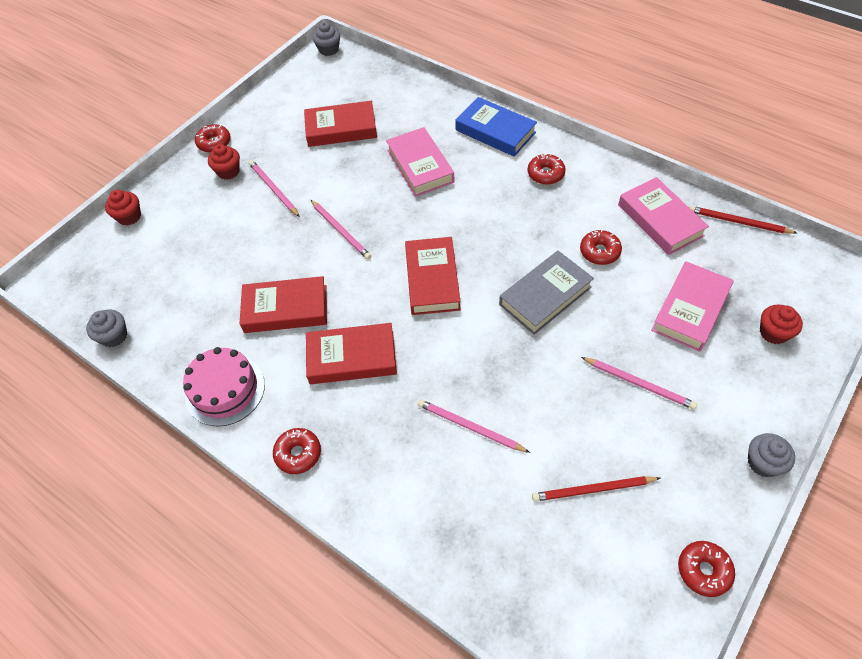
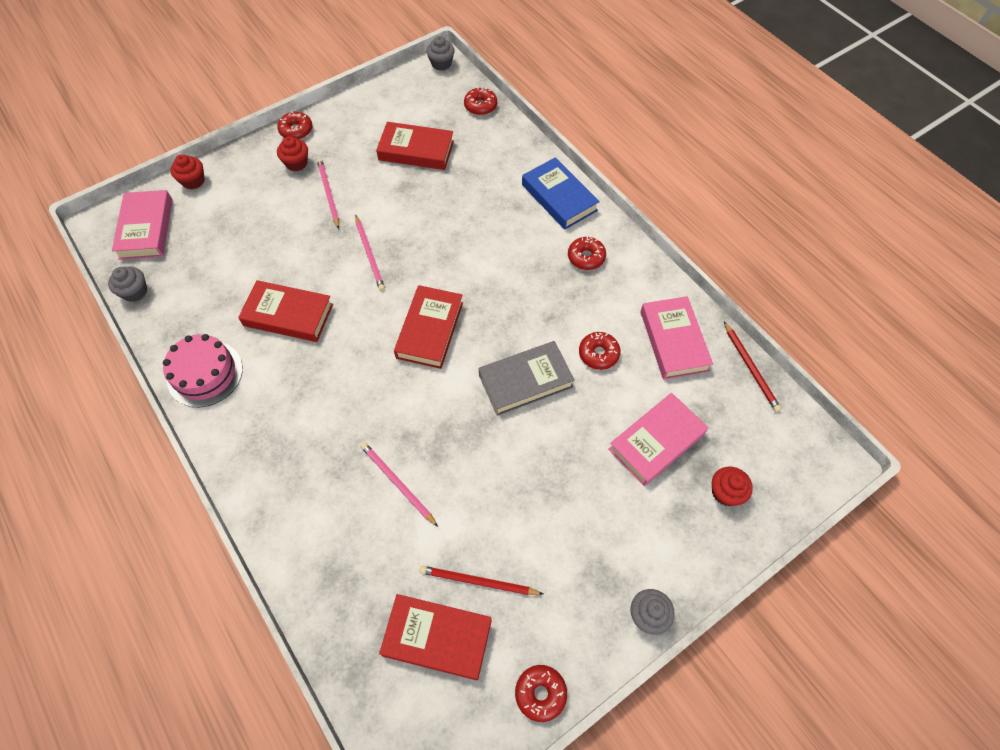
camera: 15 degrees right, 5 degrees up
red donut [273,428,321,474] -> red donut moved to [464,87,497,115]
red book [306,323,397,384] -> red book moved to [379,594,492,680]
pink book [386,127,454,197] -> pink book moved to [112,190,173,260]
pink pencil [581,357,697,410] -> none
red pencil [690,206,797,234] -> red pencil turned 150 degrees counterclockwise [724,322,781,412]

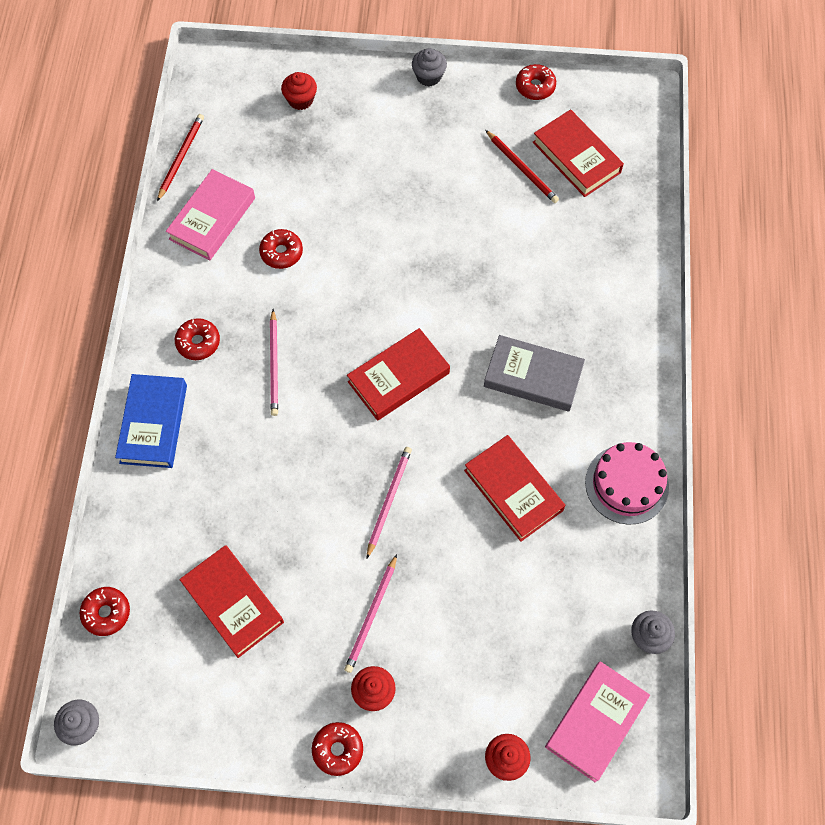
camera: 140 degrees left, 5 degrees up
pink pencil [360,442,438,527] -> pink pencil moved to [270,309,278,416]
grey book [479,341,575,416] -> grey book moved to [484,335,585,412]
pink book [608,393,708,486] -> none

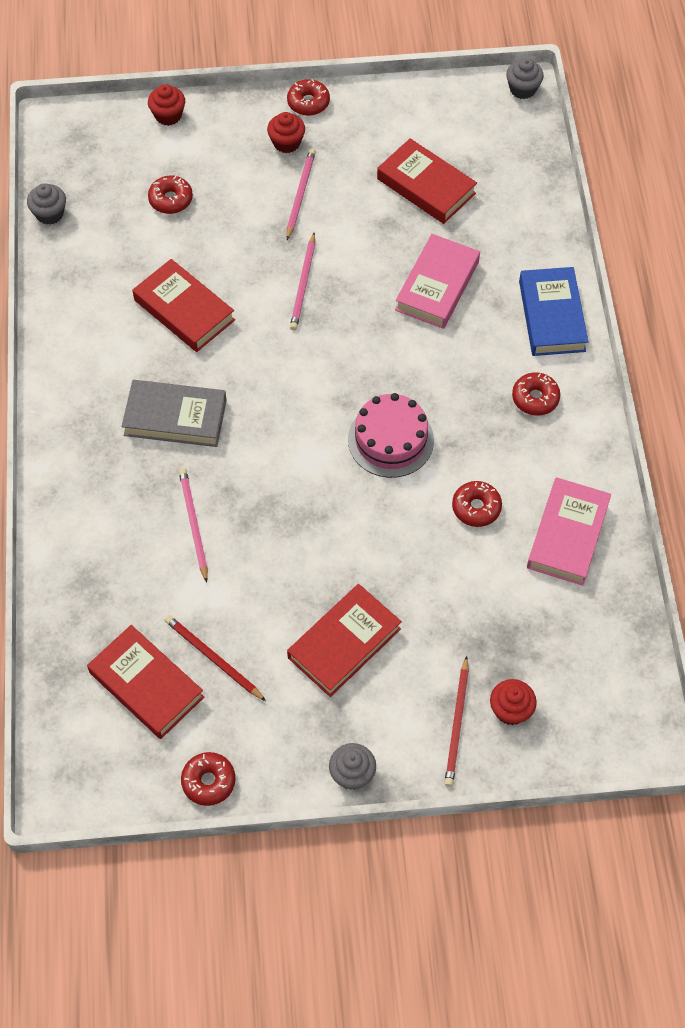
camera: 170 degrees right, 5 degrees down
red donut [79,587,130,636] -> red donut moved to [148,175,193,214]
red pencil [157,114,204,201] -> red pencil moved to [444,656,469,787]
pink pencil [270,309,278,416] -> pink pencil moved to [179,468,208,583]
red book [347,328,450,421] -> red book moved to [287,584,402,697]
pink book [545,661,650,783] -> pink book moved to [395,234,480,329]
pink cake [585,442,669,525] -> pink cake moved to [348,393,434,478]

